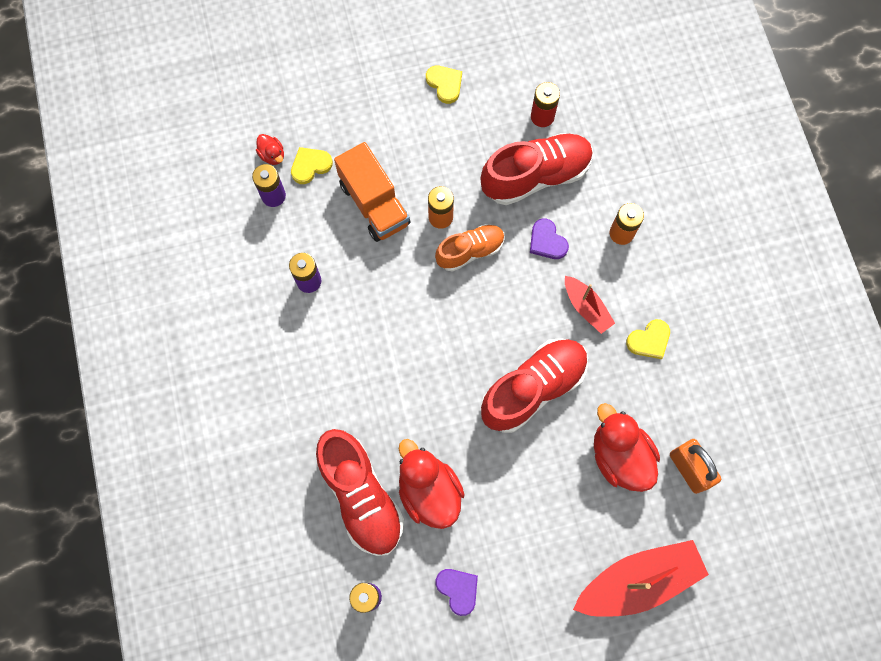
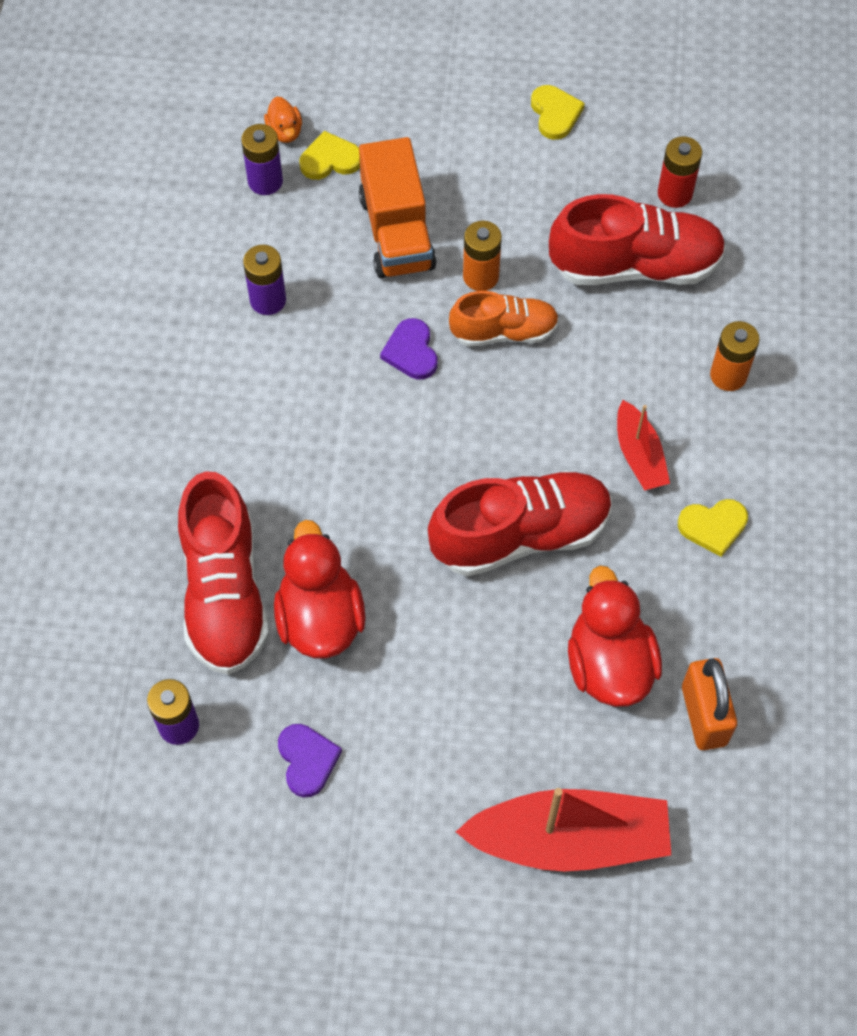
camera: 20 degrees right, 10 degrees down
red duck [256,134,284,165] -> orange duck [264,96,302,143]
purple heart [530,219,569,259] -> purple heart moved to [380,318,438,380]

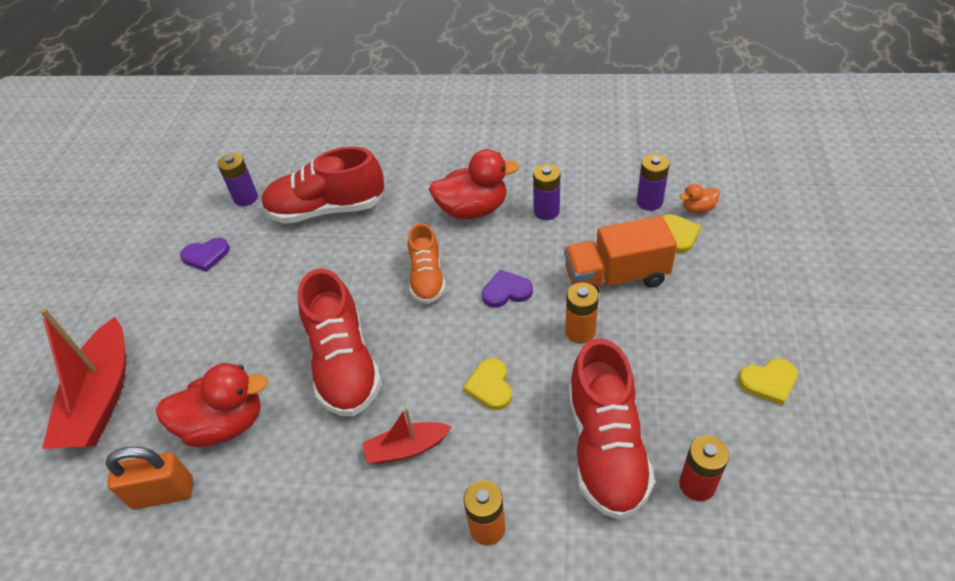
camera: 95 degrees right, 15 degrees down
red duck [274,520,366,658] -> red duck moved to [429,149,520,219]
orange shoe [449,291,559,347] -> orange shoe moved to [408,223,446,304]
yellow heart [678,499,748,557] -> yellow heart moved to [463,358,512,410]

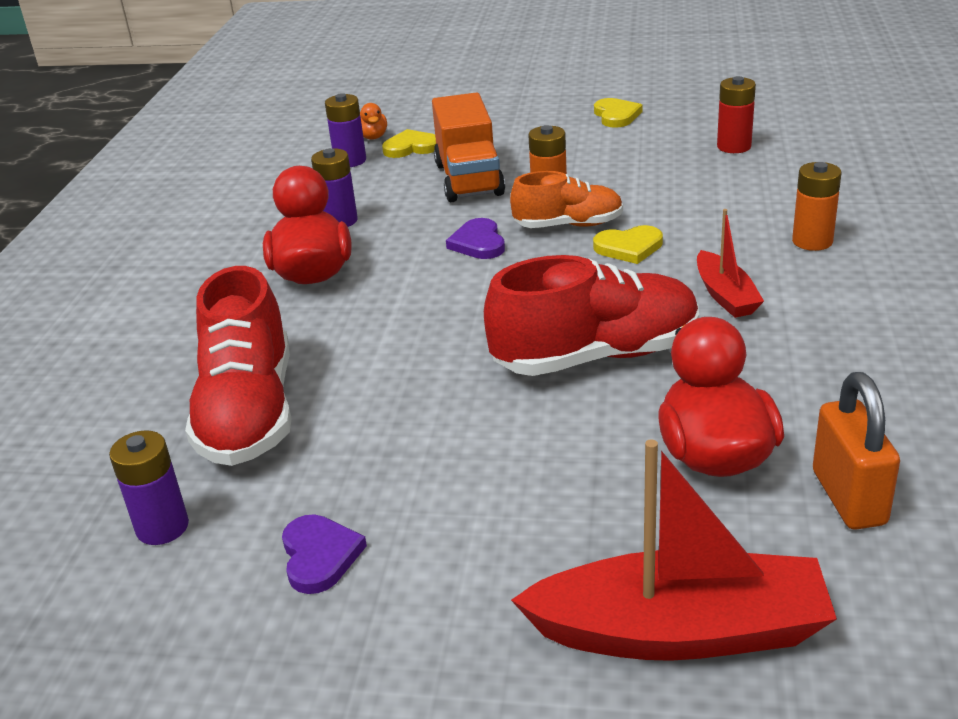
camera: 90 degrees left, 15 degrees down
orange shoe [408,223,446,304] -> orange shoe moved to [510,171,623,228]
red shoe [568,338,655,520] -> none

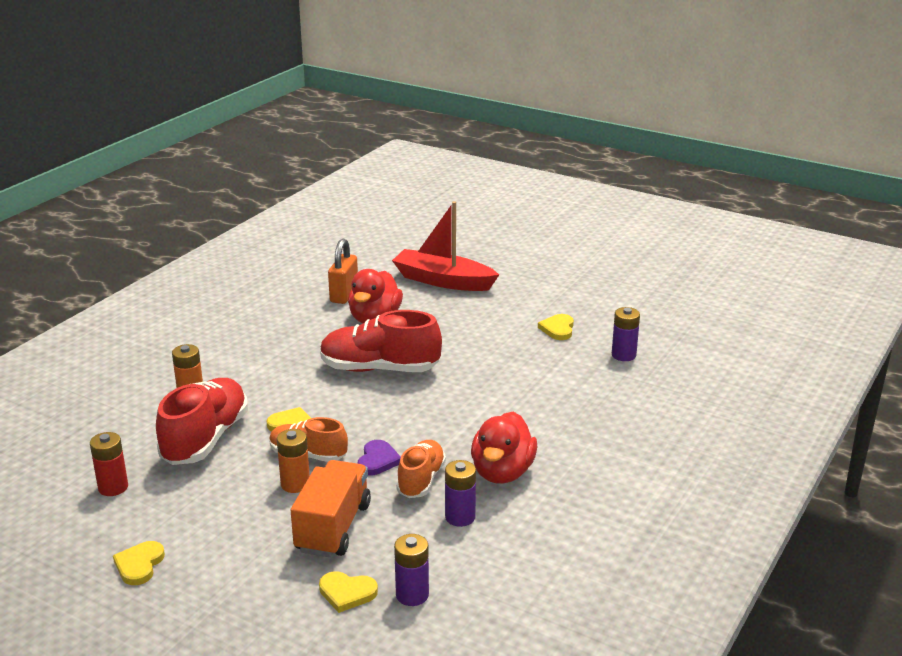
camera: 160 degrees left, 5 degrees down
red shoe [185,266,292,466] -> red shoe moved to [156,378,248,465]
purple heart [282,515,367,594] -> yellow heart [538,314,574,340]
orange duck [360,103,387,140] -> none
red boat [697,209,764,318] -> none
none -> orange shoe [396,440,446,498]

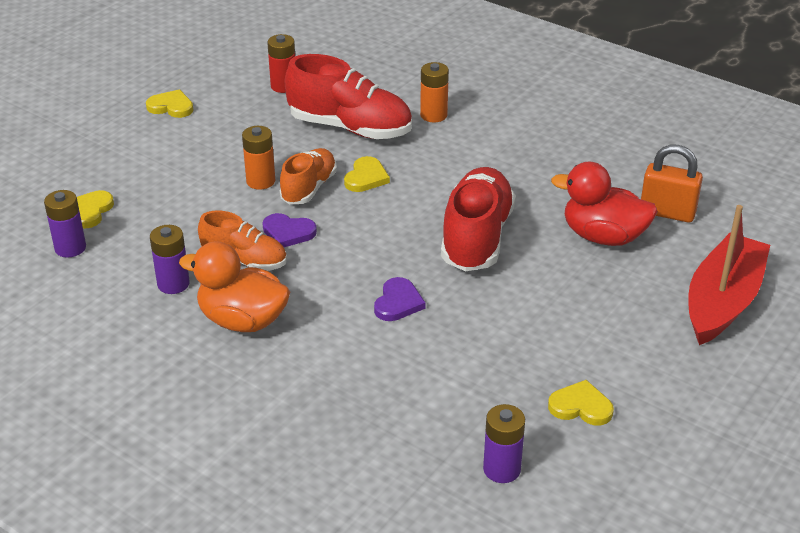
camera: 95 degrees right, 10 degrees up
orange truck [291,460,371,557] -> none
red duck [471,412,537,484] -> orange duck [179,241,290,332]
none -> purple heart [374,277,426,321]

